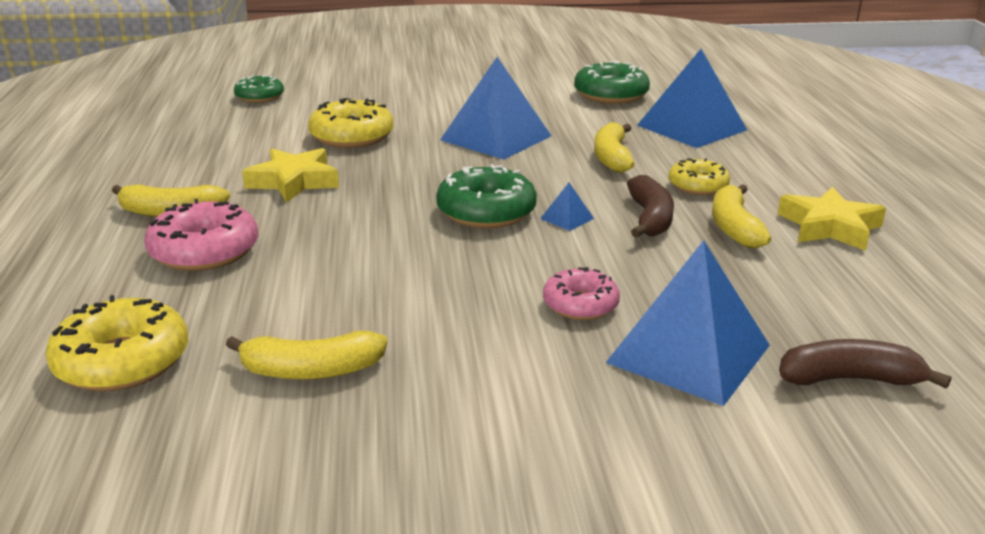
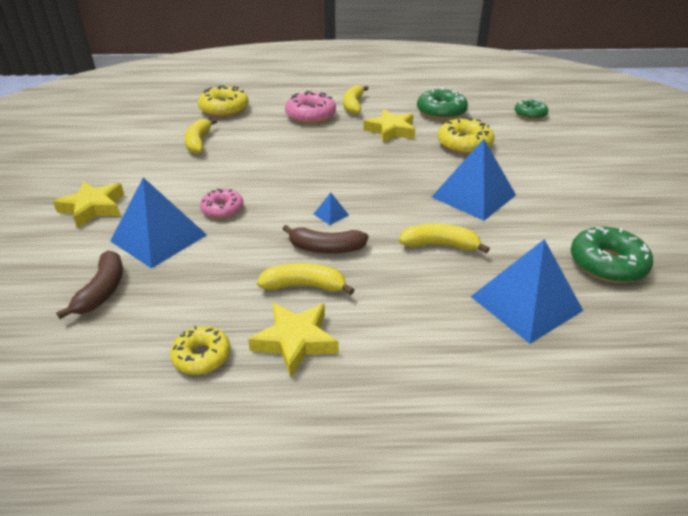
camera: 95 degrees right, 10 degrees up
green donut [436,164,537,228] -> green donut moved to [417,87,468,120]
yellow donut [669,158,730,195] -> yellow donut moved to [170,326,230,375]
none -> yellow star [53,181,124,228]

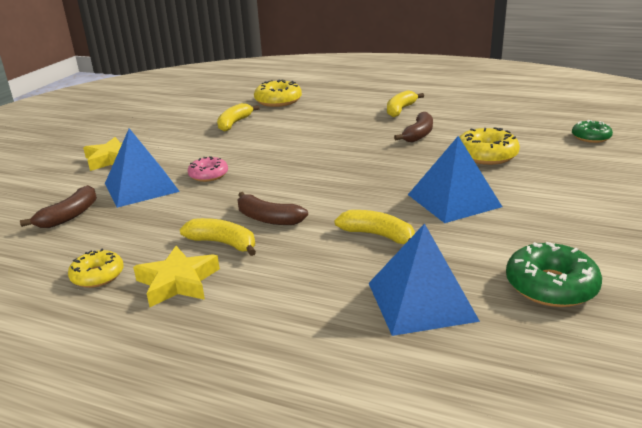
camera: 25 degrees right, 10 degrees down
pink donut [285,91,336,124] -> none
blue pyramid [314,192,349,225] -> none
yellow star [364,109,415,143] -> brown banana [394,112,433,142]
green donut [417,87,468,120] -> none

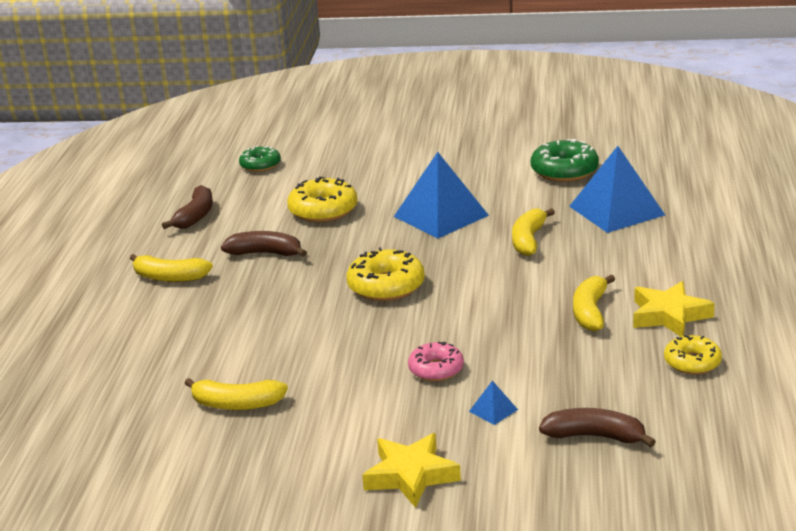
camera: 105 degrees left, 0 degrees up
blue pyramid [105,128,180,208] -> blue pyramid [469,380,518,425], size x0.40
brown banana [238,192,308,225] -> brown banana moved to [162,185,213,229]
yellow donut [254,80,302,107] -> yellow donut moved to [346,247,425,301]

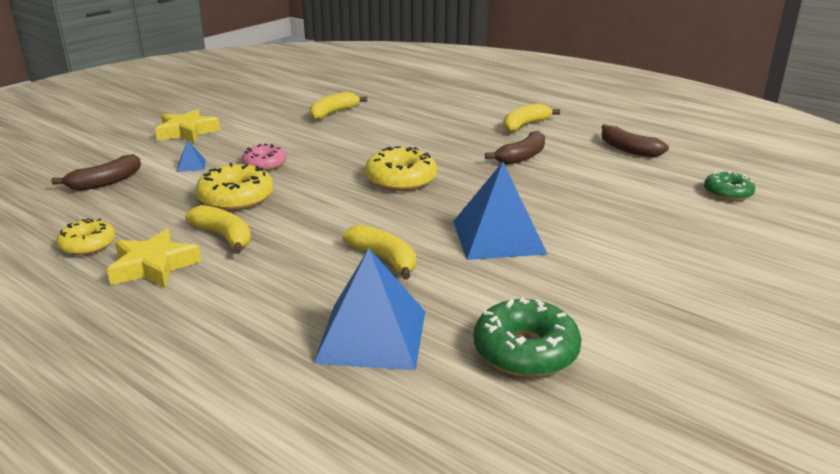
camera: 120 degrees right, 0 degrees up
yellow donut [287,177,357,222] -> yellow donut moved to [196,163,273,211]

